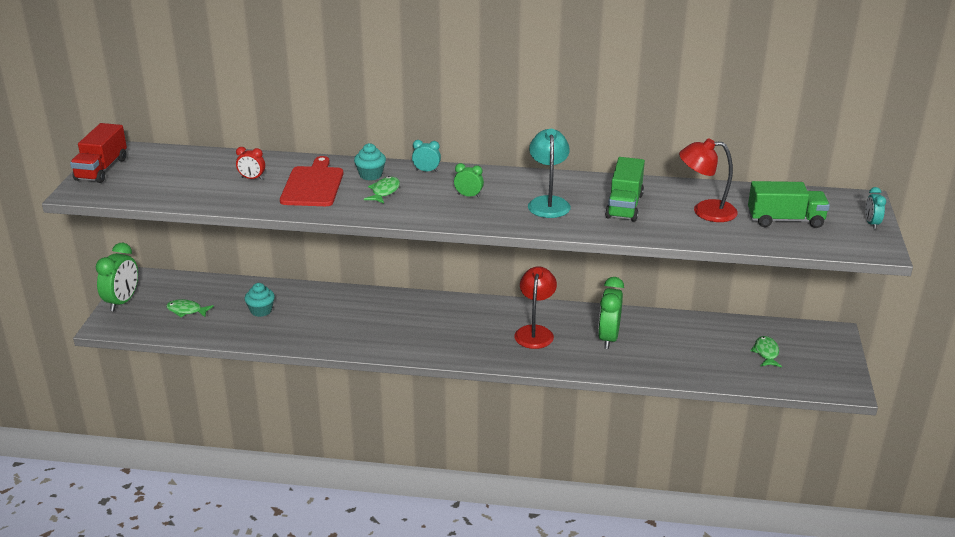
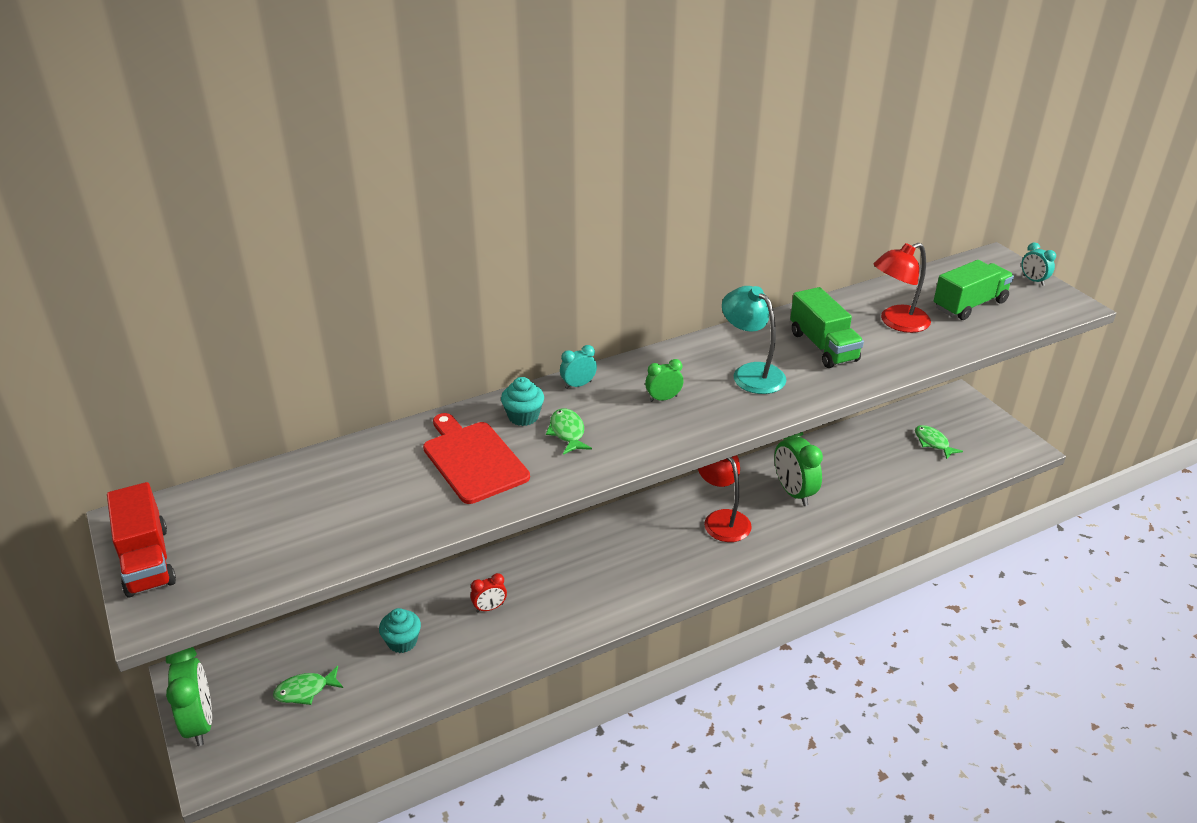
camera: 35 degrees left, 5 degrees up
red clock [236,147,265,180] -> red clock moved to [470,573,507,612]

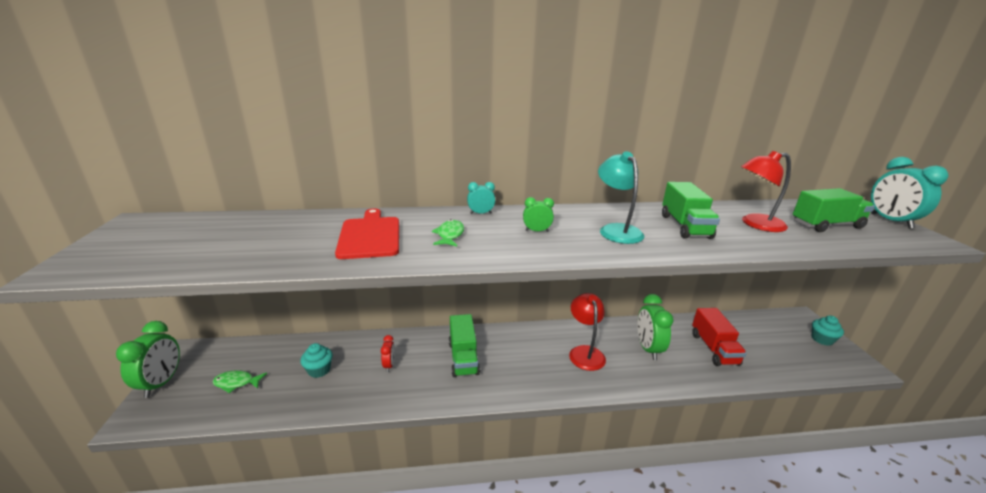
camera: 20 degrees right, 10 degrees down
red truck [107,482,176,598] -> red truck moved to [692,308,747,366]
red clock [470,573,507,612] -> red clock turned 90 degrees counterclockwise [381,335,395,372]
turquoise cupcake [501,377,544,426] -> turquoise cupcake moved to [812,316,844,346]
green fish [915,425,963,459] -> none
turquoise clock [1022,242,1056,286] -> turquoise clock [871,157,949,229], size x1.90
none -> green truck [449,314,480,377]

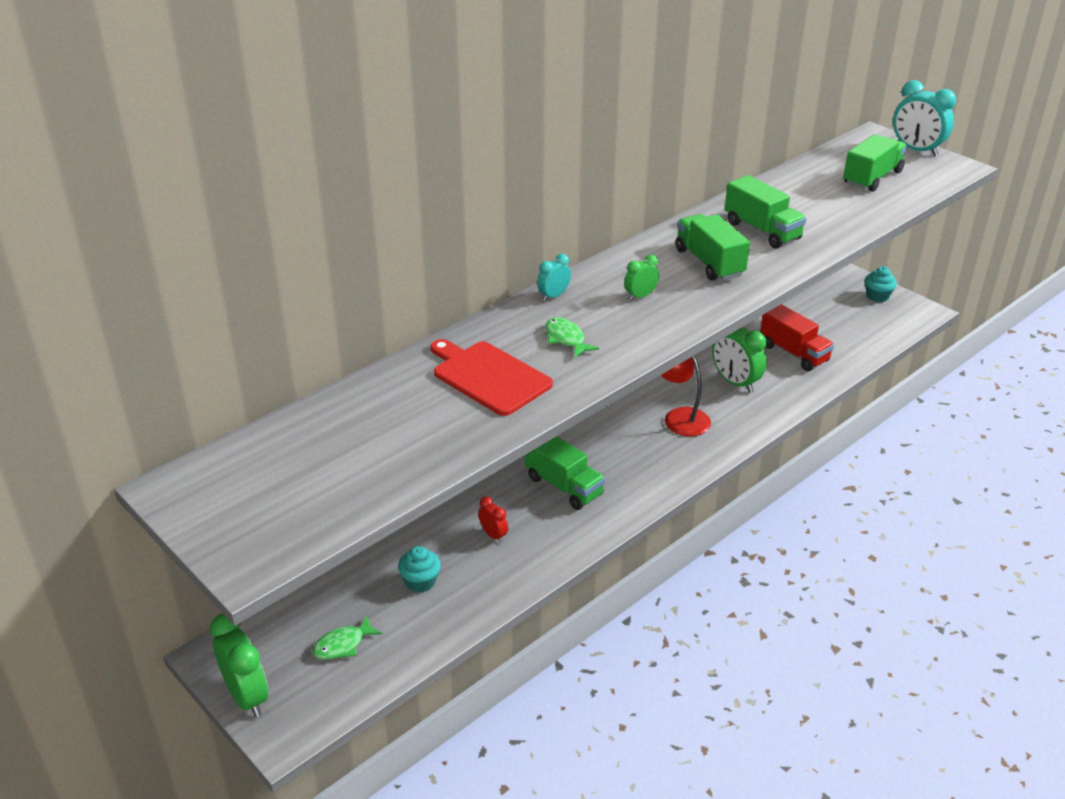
camera: 35 degrees left, 10 degrees up
turquoise lamp [598,151,644,244] -> green truck [675,214,750,280]
red lamp [741,151,791,232] -> none

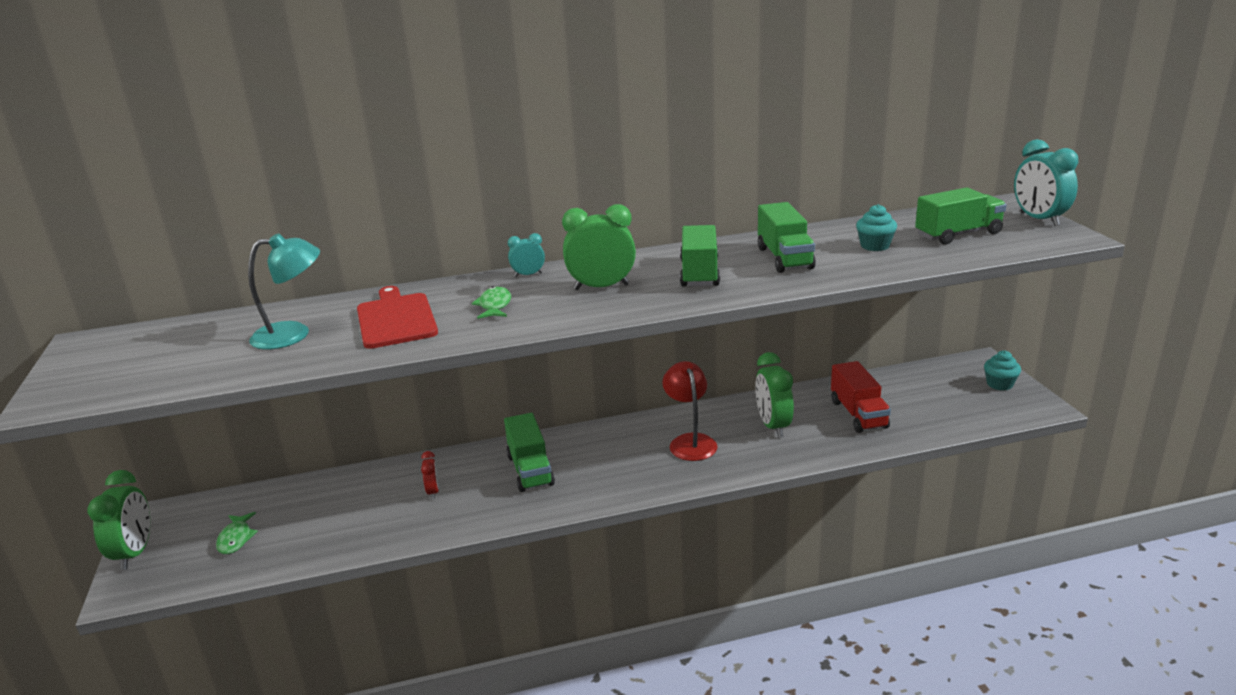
camera: 30 degrees right, 10 degrees down
green fish [312,616,382,660] -> green fish turned 90 degrees counterclockwise [216,512,258,554]
turquoise cupcake [398,546,441,593] -> turquoise cupcake moved to [856,204,897,251]
green clock [624,255,659,300] -> green clock [562,204,636,290], size x1.90
none -> turquoise lamp [248,233,320,350]

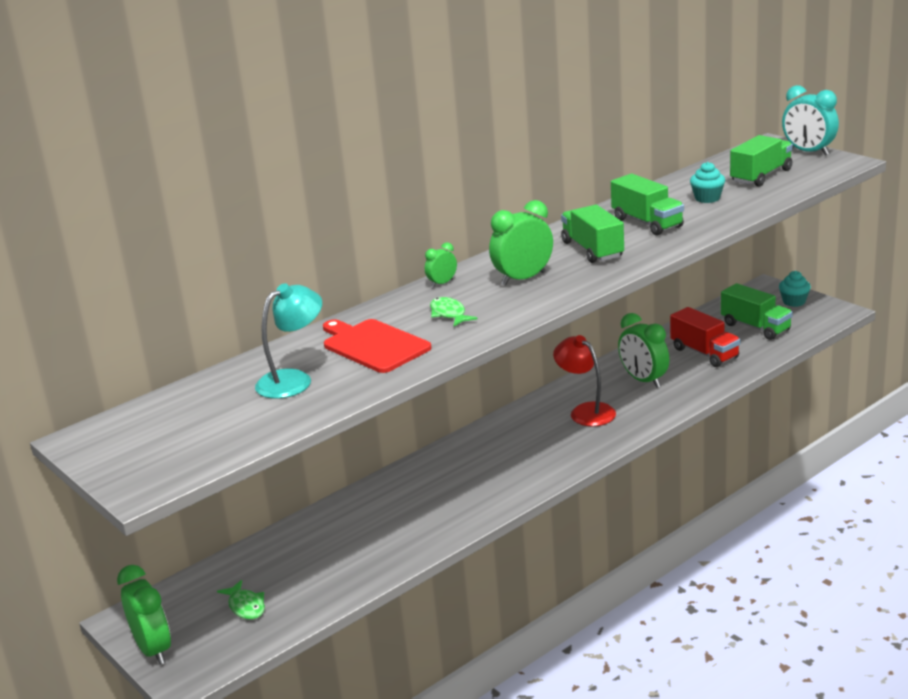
camera: 25 degrees left, 0 degrees up
red clock [421,451,439,499] -> none
green truck [504,413,555,492] -> green truck moved to [721,283,793,340]
turquoise clock [508,233,545,277] -> green clock [425,242,457,288]

